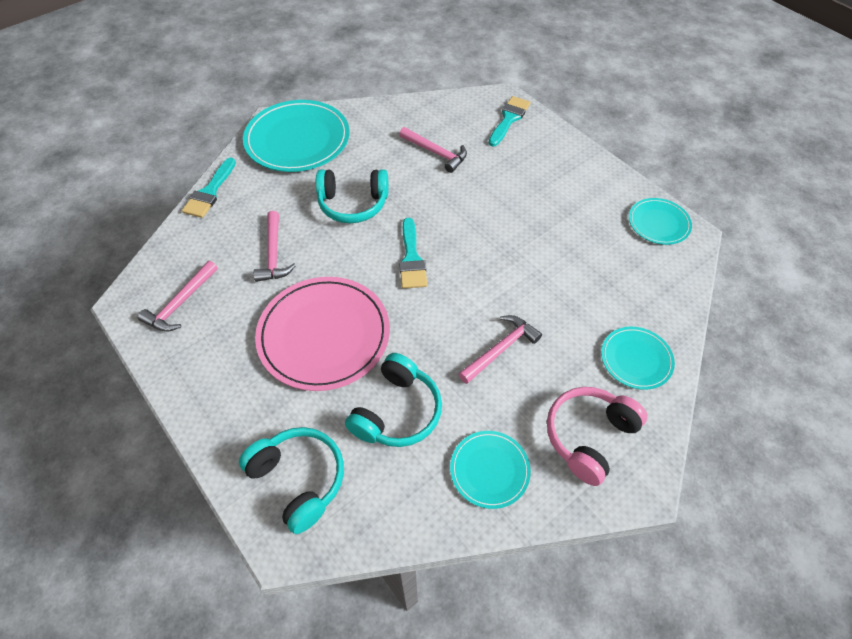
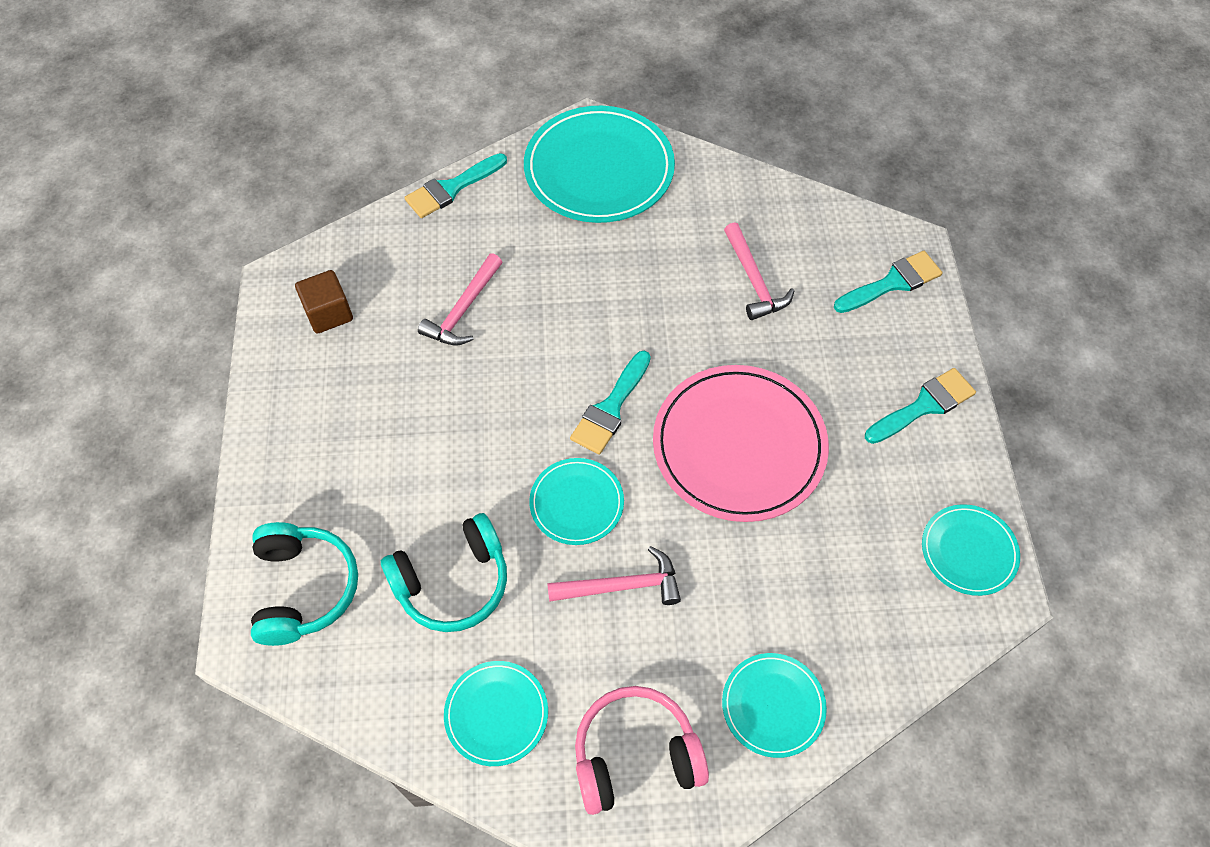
camera: 35 degrees right, 5 degrees up
pink hammer [138,260,218,332] -> brown cube [295,270,353,334]
pink plate [255,277,390,391] -> pink plate moved to [653,365,829,522]
turquoise headphones [316,169,388,223] -> none
none -> turquoise plate [529,458,624,545]
none -> turquoise brush [865,368,976,444]

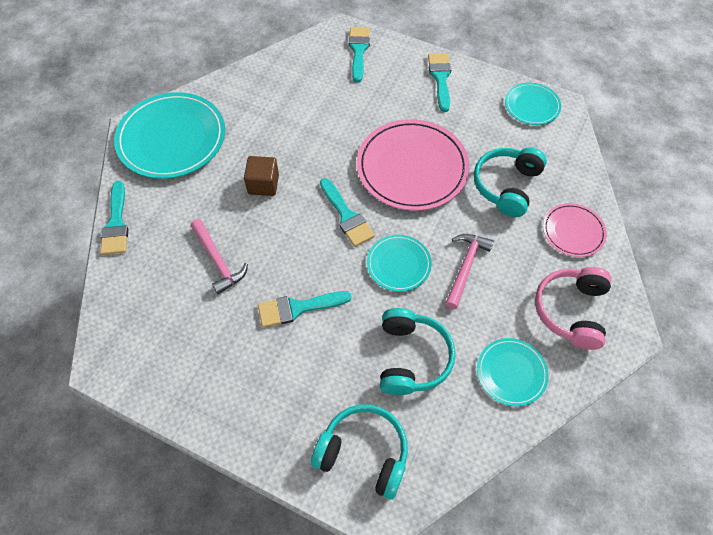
camera: 60 degrees left, 0 degrees up
brown cube [295,270,353,334] -> brown cube moved to [244,156,279,196]
turquoise plate [722,653,827,758] -> pink plate [543,203,607,257]
pink hammer [724,222,794,320] -> none
none -> turquoise brush [258,291,352,328]
none -> turquoise headphones [474,147,547,217]

